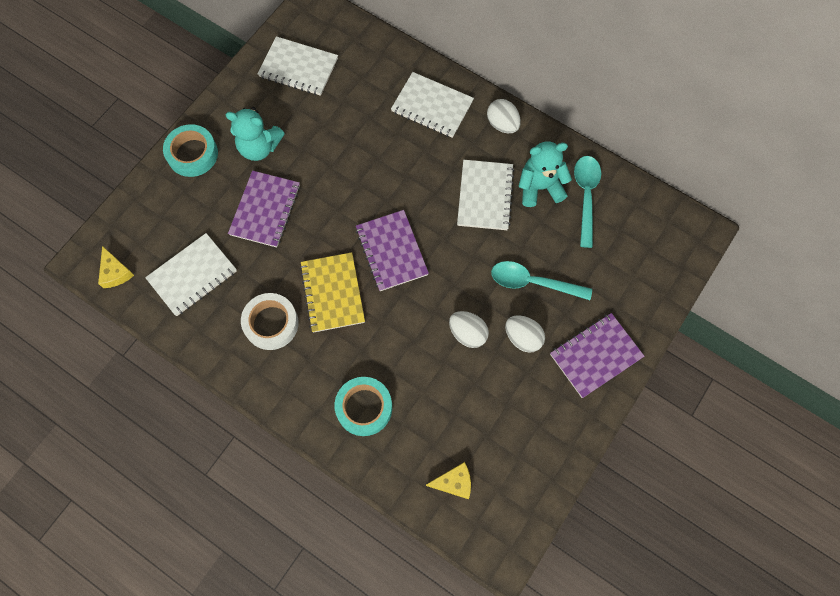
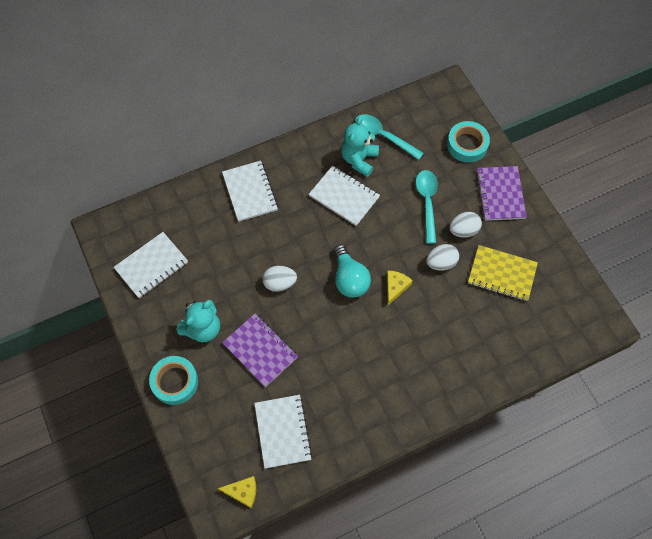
camera: 60 degrees left, 5 degrees down
white tape [241,293,299,350] -> none
yellow notebook [300,252,365,333] -> yellow notebook moved to [468,245,538,301]
turquoise tape [334,377,392,436] -> turquoise tape moved to [447,121,490,163]
purple notebook [356,210,429,291] -> turquoise light bulb [334,245,371,298]
white notebook [391,72,474,138] -> white notebook turned 75 degrees counterclockwise [222,161,278,222]
yellow cheese [426,462,471,499] -> yellow cheese moved to [387,271,413,305]
white egg [487,99,521,133] -> white egg moved to [262,266,297,292]
turquoise spoon [491,261,592,300] -> turquoise spoon turned 135 degrees clockwise [416,170,438,244]

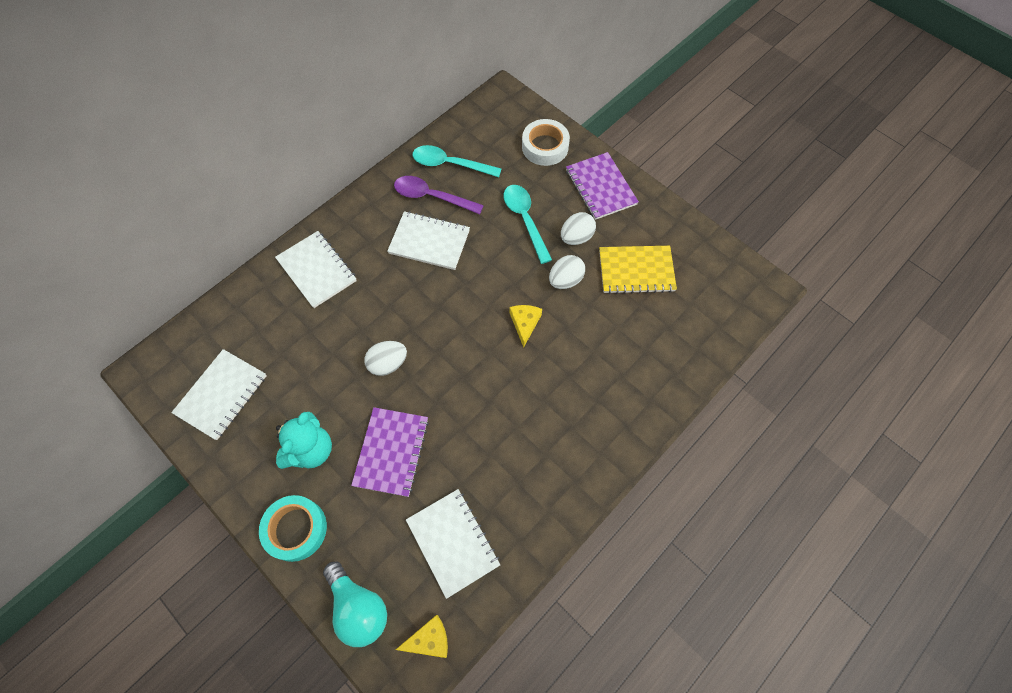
camera: 20 degrees left, 0 degrees up
purple notebook [222,314,298,387] -> purple notebook turned 75 degrees clockwise [351,407,429,497]
turquoise light bulb [334,245,371,298] -> turquoise light bulb moved to [323,562,387,647]
turquoise teddy bear [341,116,379,177] -> purple spoon [394,176,484,214]
turquoise tape [447,121,490,163] -> white tape [522,119,570,166]

